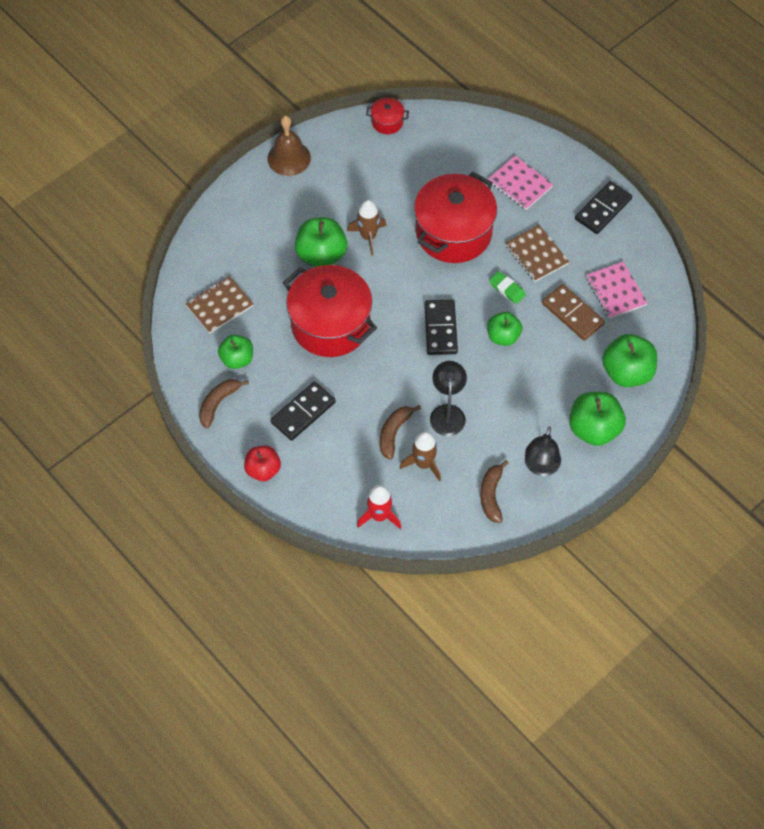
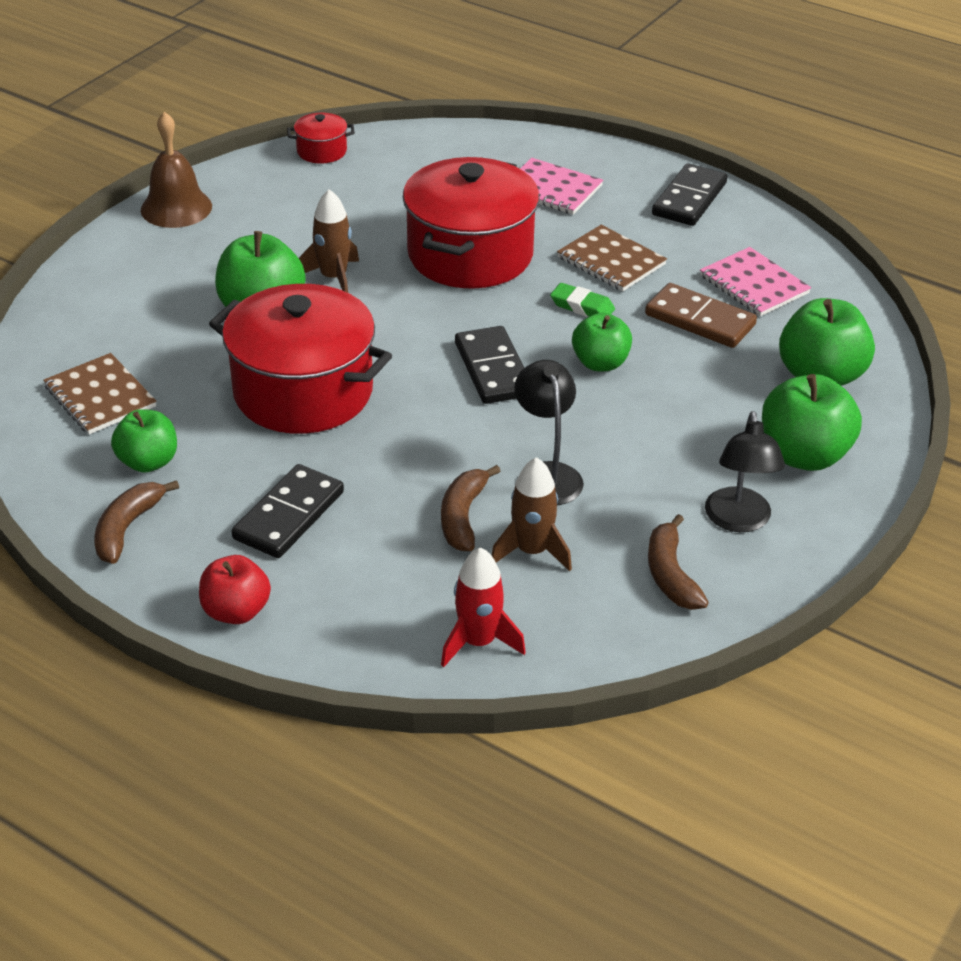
camera: 15 degrees left, 20 degrees down
brown notebook [185,276,254,334] -> brown notebook turned 75 degrees counterclockwise [43,353,157,434]

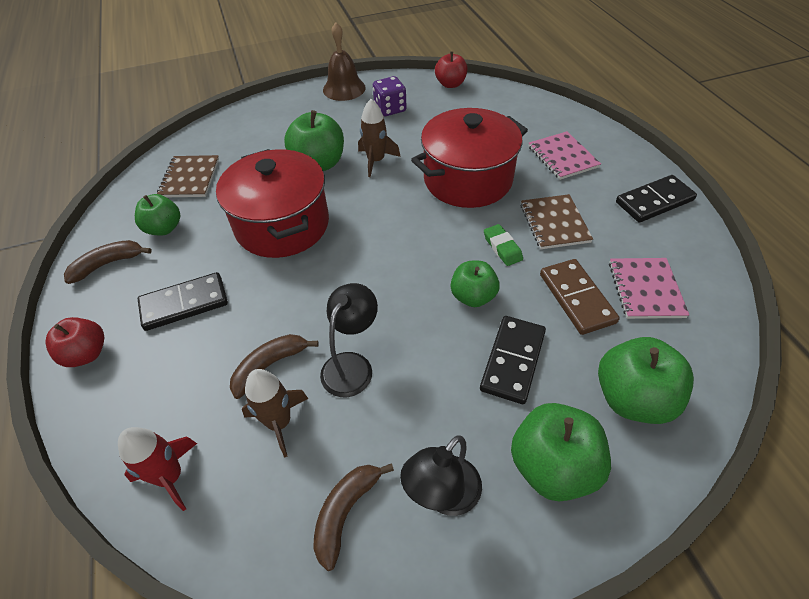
camera: 40 degrees right, 10 degrees up
red pot [287,113,355,163] -> red apple [435,52,467,88]
black domino [455,326,524,404] -> black domino moved to [480,316,546,404]
none -> purple dice [373,76,407,116]

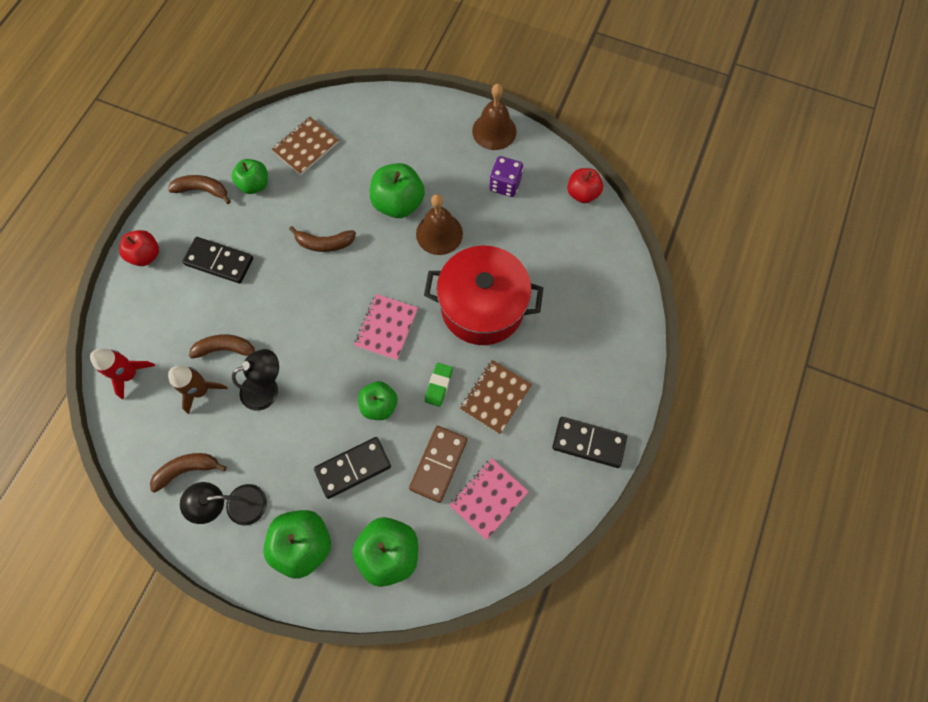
camera: 40 degrees right, 20 degrees up
red pot [216,149,329,258] -> brown banana [289,226,356,252]
brown rocket [358,99,401,177] -> brown bell [416,194,463,255]
pink notebook [528,131,601,180] -> pink notebook moved to [354,294,418,360]

